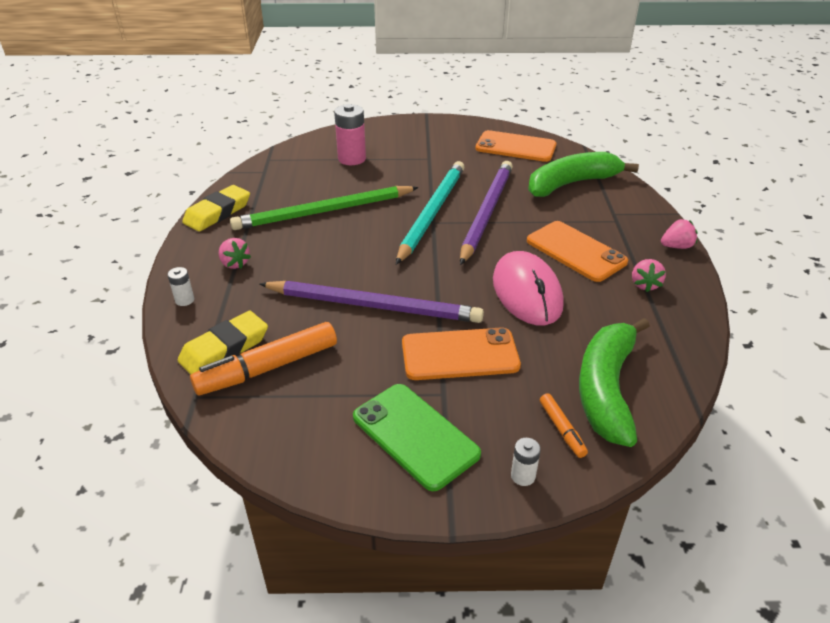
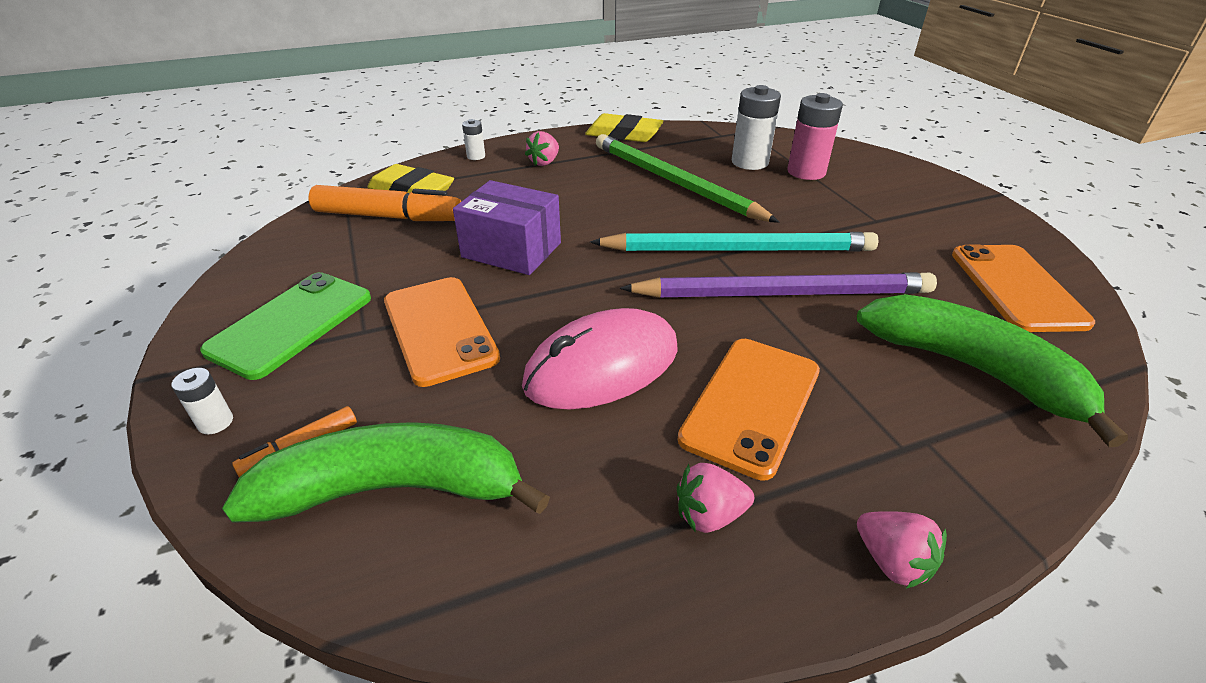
camera: 70 degrees right, 0 degrees up
orange marker [190,322,337,395] -> orange marker turned 150 degrees clockwise [309,185,461,221]
purple pencil [259,281,484,323] -> purple box [453,180,561,275]
none -> white battery [732,85,781,170]

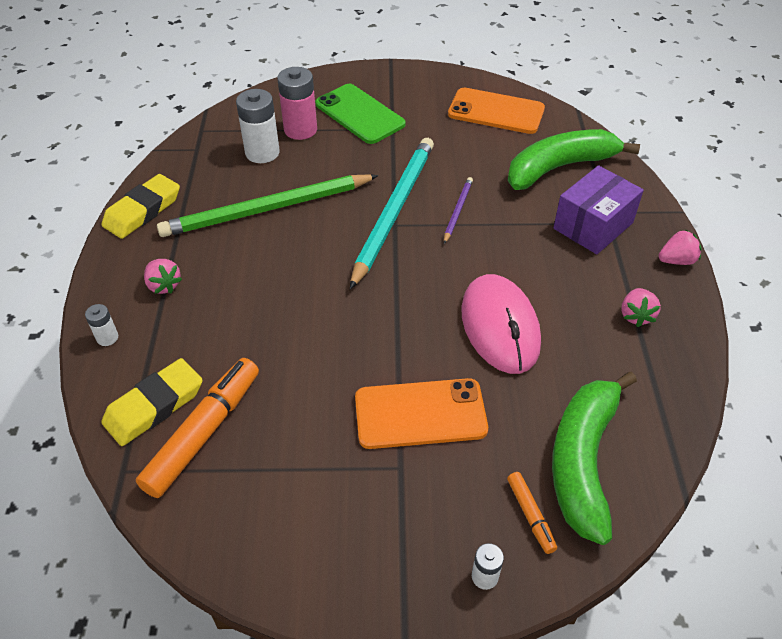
camera: 70 degrees left, 10 degrees up
green phone [200,272,371,380] -> green phone moved to [315,84,406,144]
purple box [453,180,561,275] -> purple box moved to [553,165,644,254]
purple pencil [620,272,937,298] -> purple pencil [444,177,473,244], size x0.44
orange phone [678,339,820,481] -> none

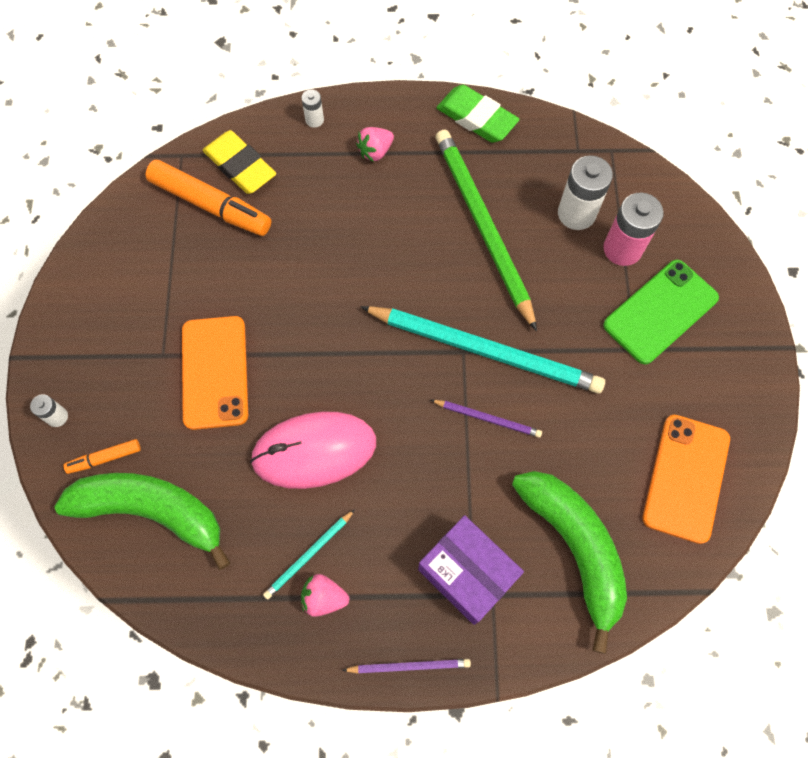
camera: 90 degrees right, 20 degrees up
yellow eraser [101,174,180,239] -> green eraser [437,85,520,143]
pink strawberry [659,229,702,265] -> purple pencil [342,659,471,674]
none -> turquoise pencil [263,510,355,600]

